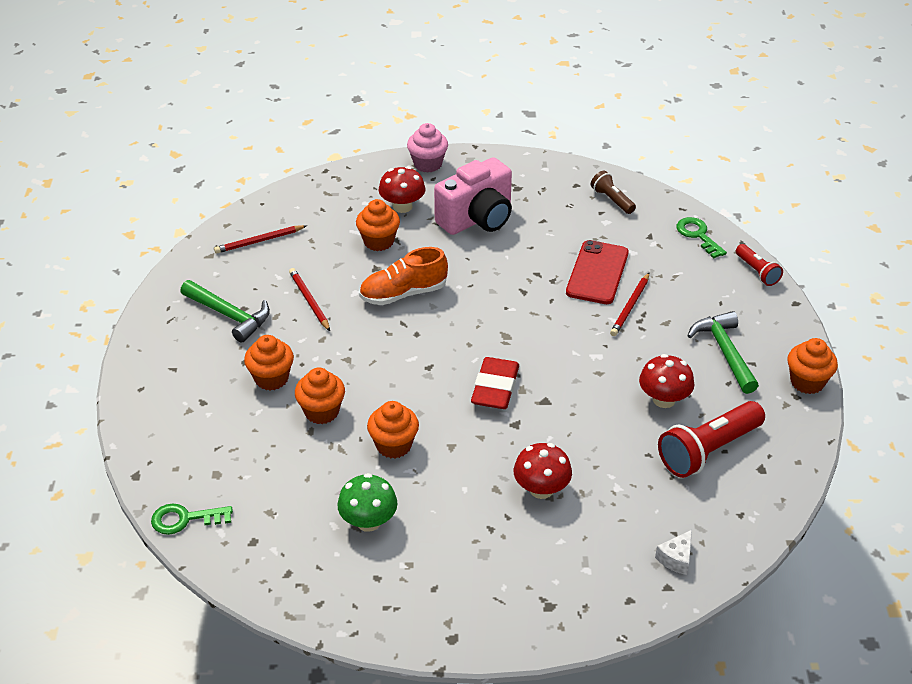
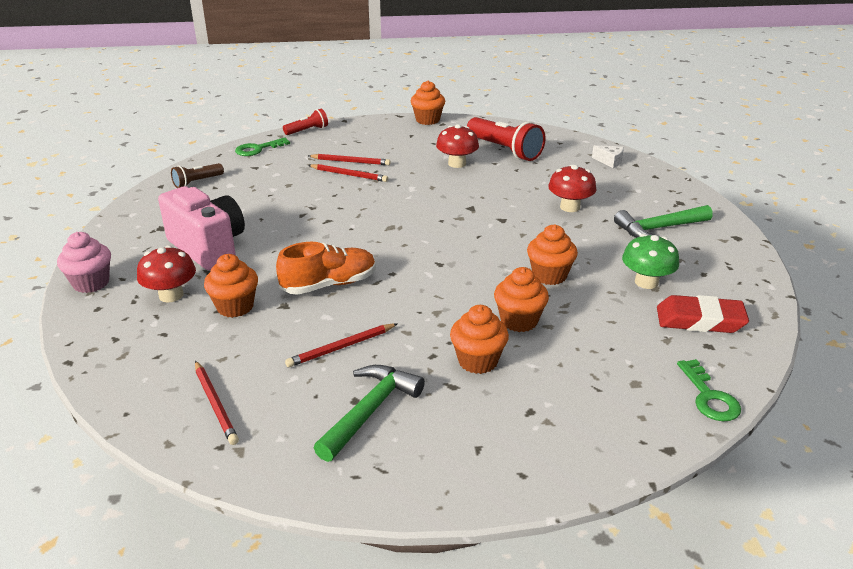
camera: 95 degrees left, 10 degrees down
orange shoe [359,247,448,305] -> orange shoe turned 90 degrees counterclockwise [276,242,376,295]
red eraser [471,357,519,409] -> red eraser moved to [657,295,749,333]
red phone [566,240,629,304] -> none
green hammer [687,311,759,394] -> green hammer moved to [614,205,713,238]
none -> red pencil [308,154,391,165]

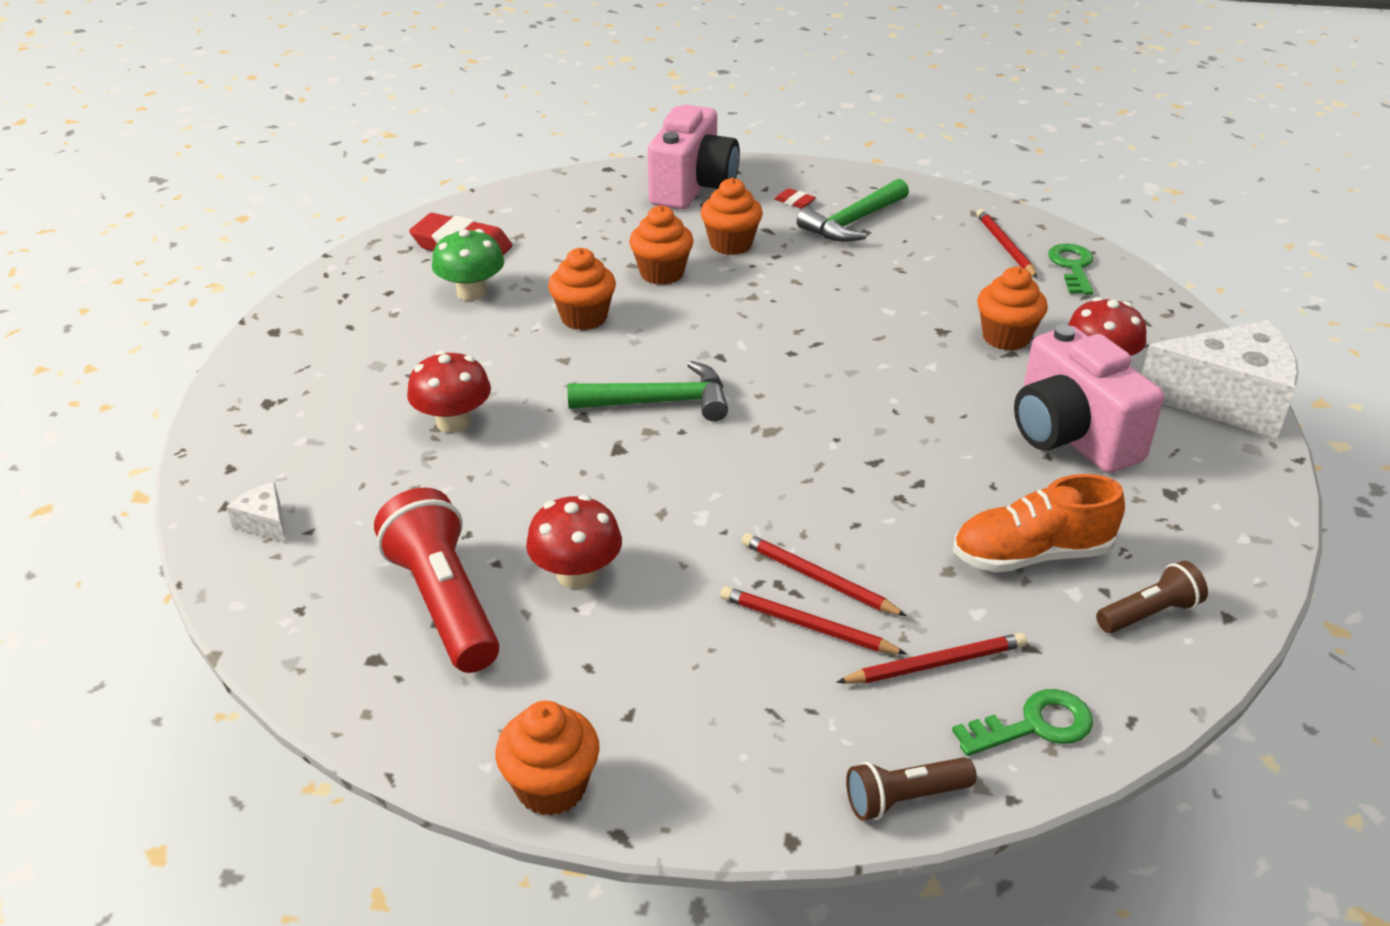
camera: 165 degrees left, 5 degrees up
pink cupcake [57,232,111,293] -> white cheese [1142,320,1299,439]
orange shoe [276,242,376,295] -> orange shoe moved to [953,474,1125,573]
red flashlight [283,109,328,135] -> brown flashlight [846,757,977,821]
red pencil [285,323,397,367] -> red pencil moved to [836,633,1027,684]
green hammer [614,205,713,238] -> green hammer moved to [567,361,728,421]
green key [677,359,741,421] -> green key moved to [1048,244,1094,295]
none -> pink camera [648,105,740,209]
none -> red eraser [774,188,816,209]

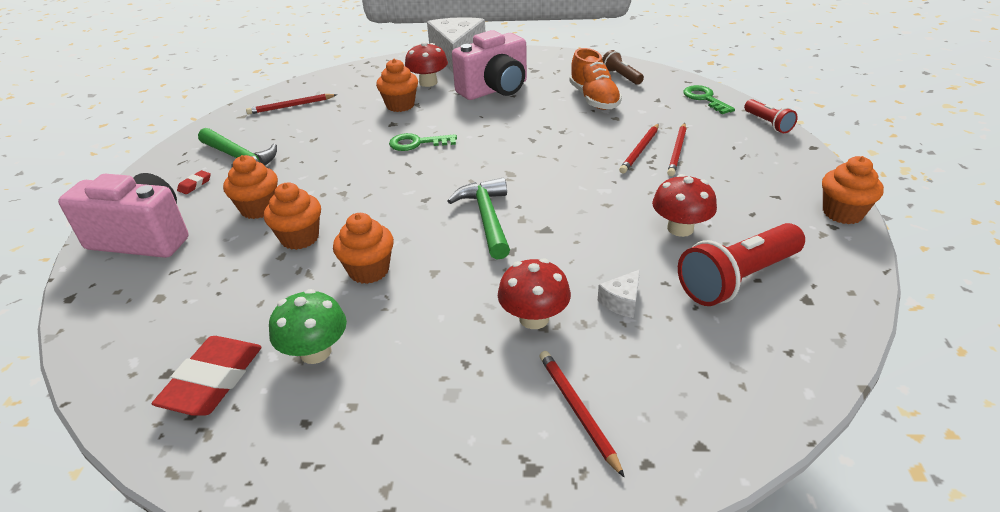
camera: 95 degrees left, 0 degrees up
white cheese [226,482,286,543] -> white cheese moved to [598,269,640,318]
red pencil [836,633,1027,684] -> red pencil moved to [539,351,625,478]
brown flashlight [846,757,977,821] -> red flashlight [744,99,798,133]
green key [1048,244,1094,295] -> green key moved to [389,133,457,151]

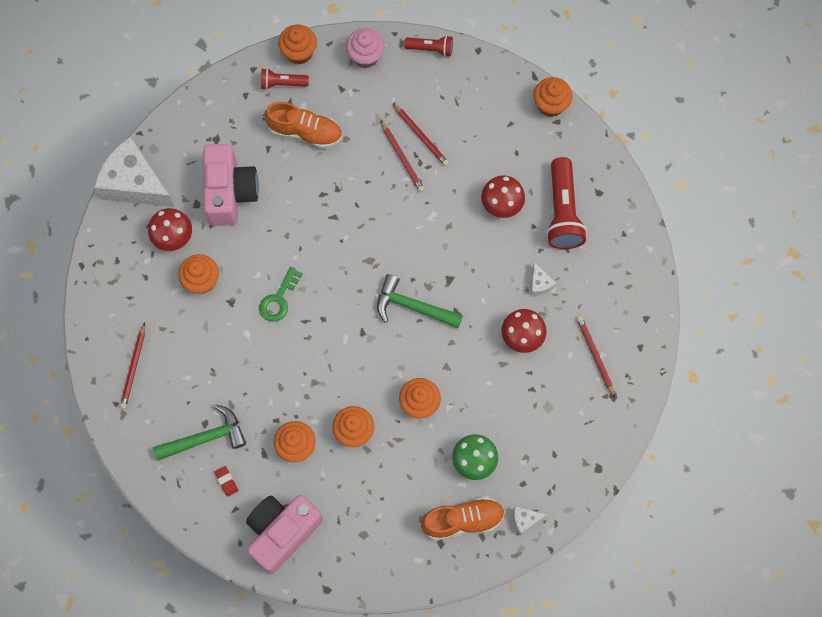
camera: 60 degrees left, 35 degrees up
red eraser [152,336,262,416] -> orange shoe [421,497,505,540]
red pencil [539,351,625,478] -> red pencil turned 60 degrees clockwise [577,316,615,398]
brown flashlight [602,50,644,85] -> red flashlight [261,68,309,90]
green key [683,85,735,114] -> pink cupcake [346,28,385,68]
none -> orange cupcake [278,25,317,64]
none -> white cheese [513,506,547,535]

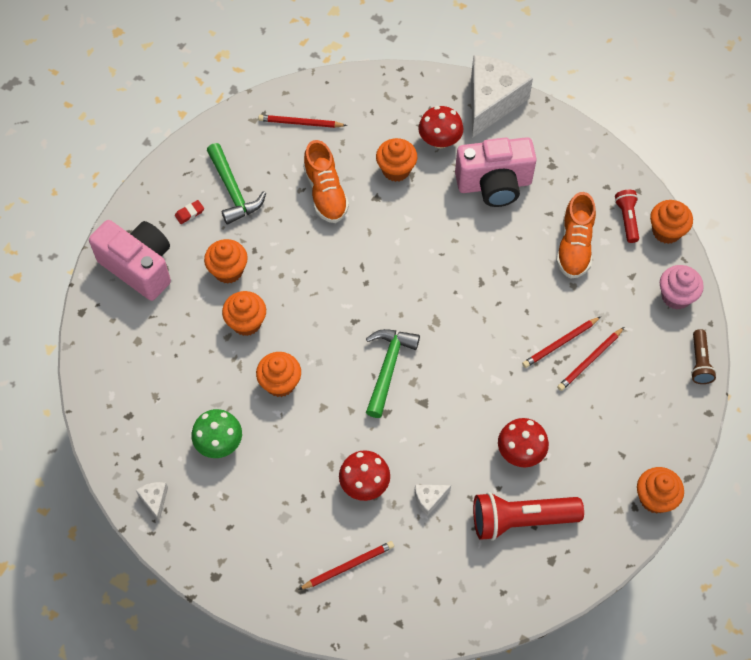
camera: 85 degrees right, 10 degrees down
green key [259,267,303,322] -> none
red flashlight [404,35,453,57] -> brown flashlight [691,329,716,384]
orange shoe [421,497,505,540] -> orange shoe moved to [303,140,349,223]

